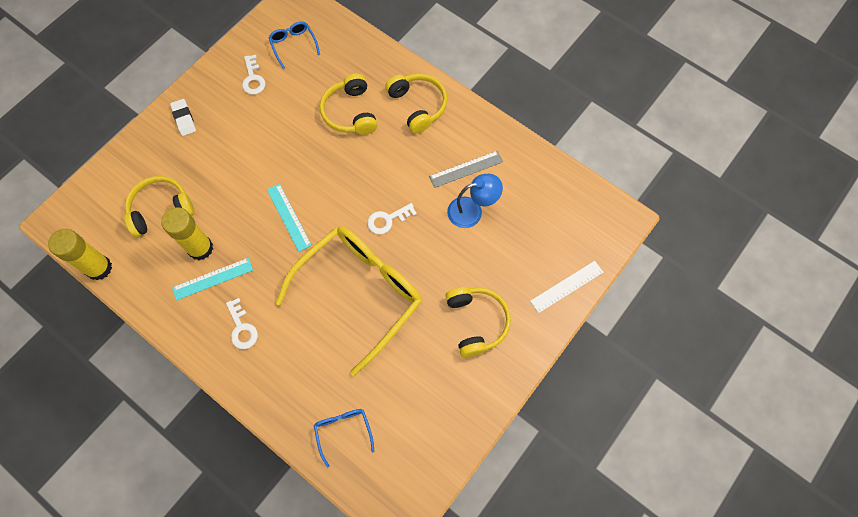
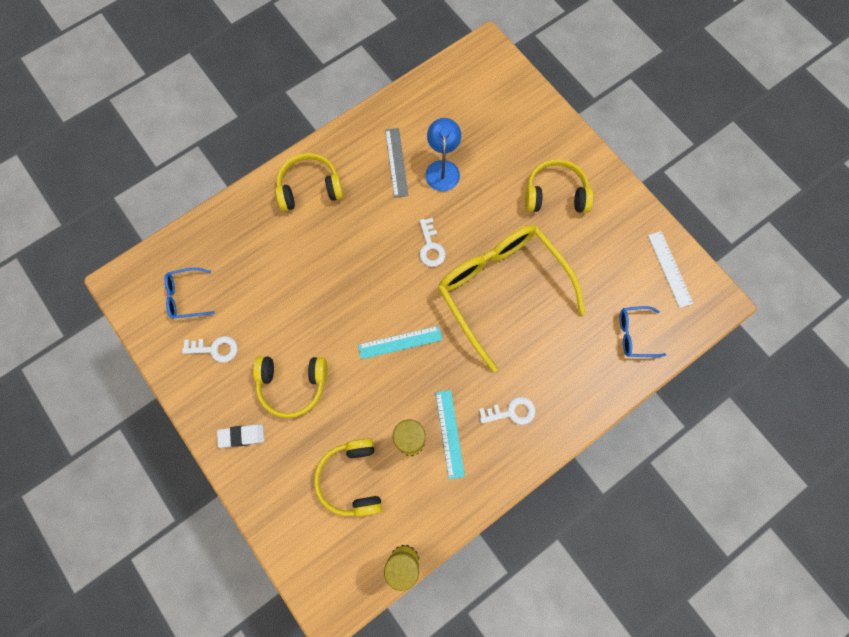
camera: 75 degrees left, 5 degrees up
yellow headphones [320,74,377,135] -> yellow headphones moved to [253,356,327,418]
white ruler [530,261,603,313] -> white ruler moved to [648,231,693,308]

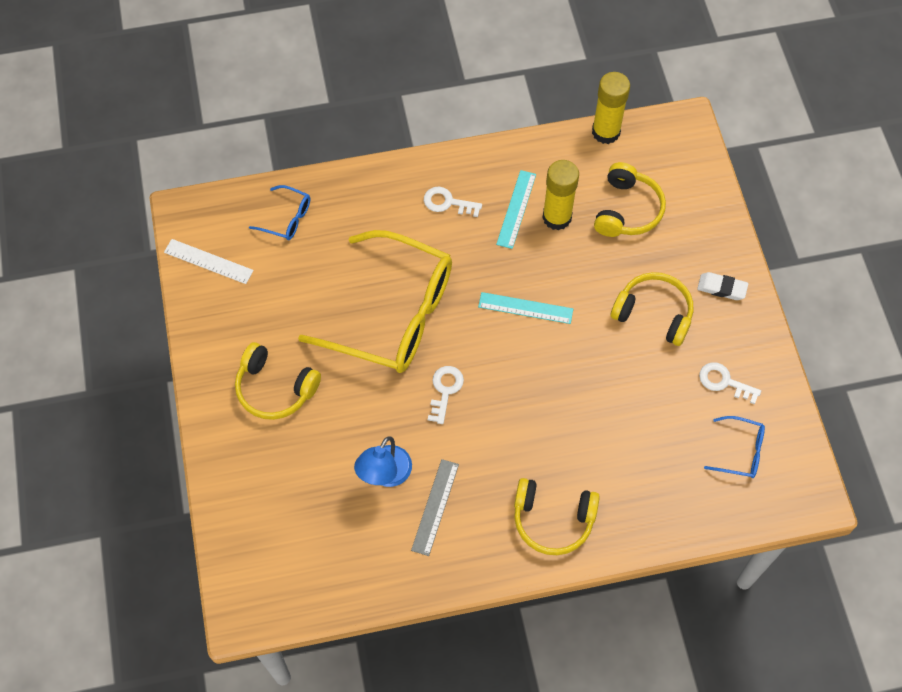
camera: 155 degrees left, 10 degrees down
yellow glasses [438,225,585,372] -> yellow glasses turned 60 degrees counterclockwise [298,230,452,373]
white ruler [648,231,693,308] -> white ruler turned 75 degrees counterclockwise [164,239,254,284]

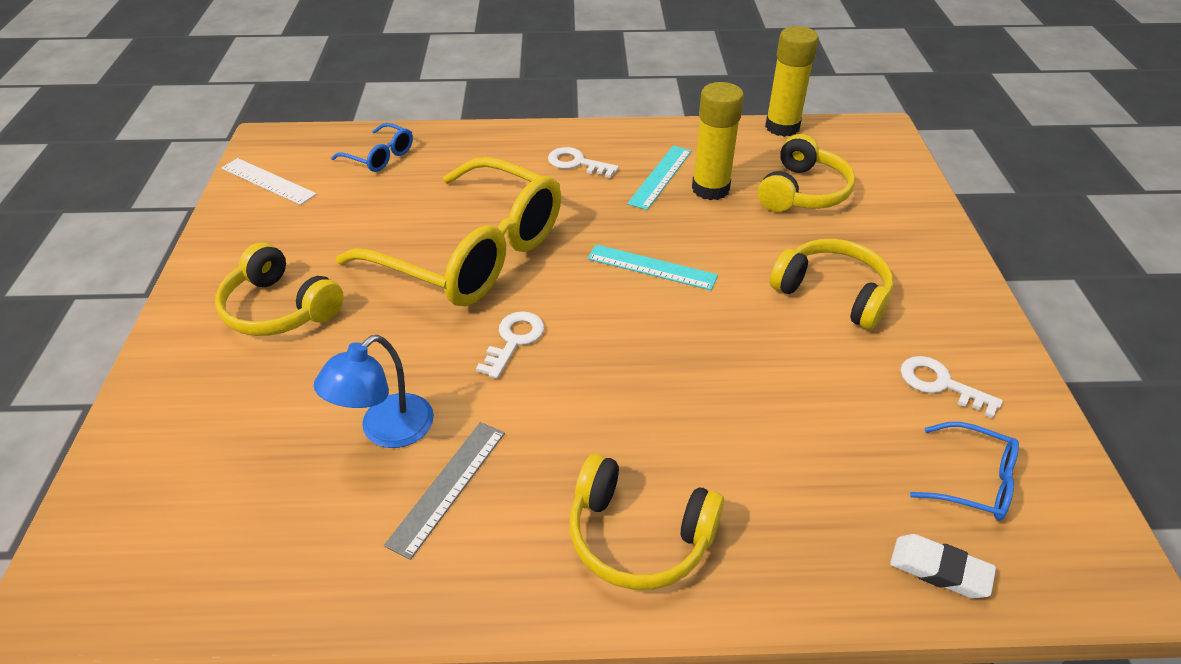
camera: 10 degrees right, 20 degrees down
white eraser [697,272,748,300] -> white eraser moved to [890,534,996,599]

